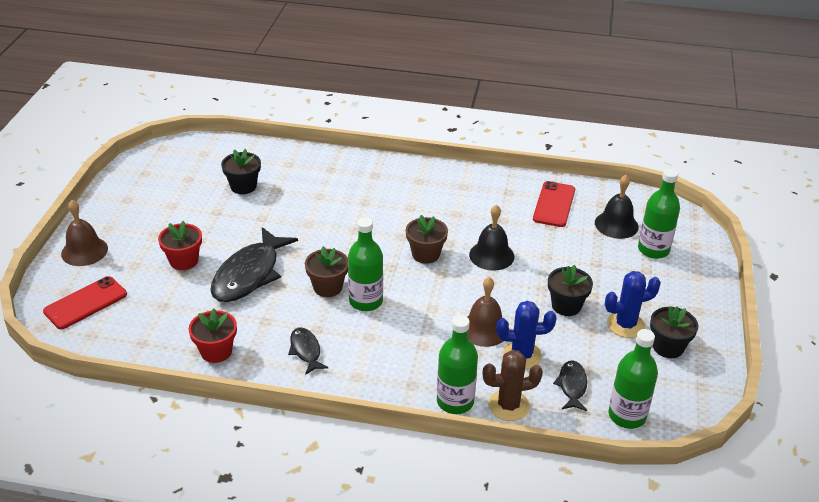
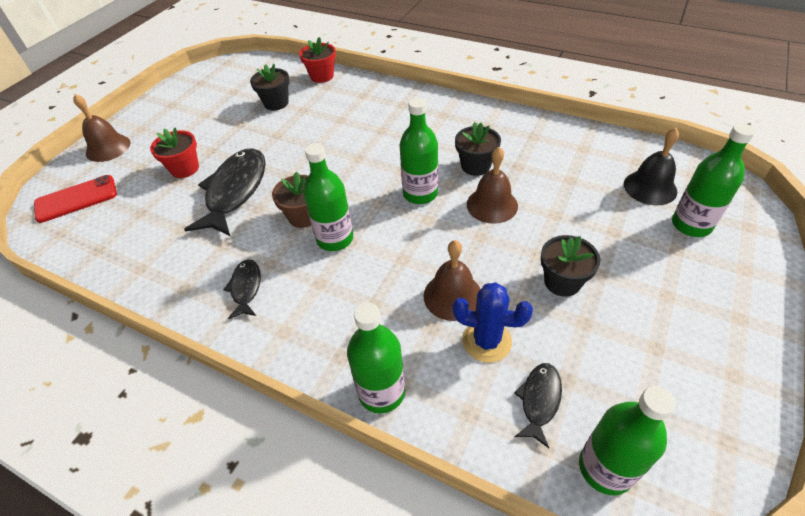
camera: 20 degrees right, 10 degrees up
red flower pot [189,309,237,363] -> red flower pot moved to [299,37,336,83]
black fish [210,227,298,302] -> black fish turned 150 degrees clockwise [184,148,266,236]
brown flower pot [406,215,448,264] -> green bottle [399,98,438,204]
black bell [469,204,514,271] -> brown bell [467,147,518,224]
brown cactus [483,350,543,421] -> none
red phone [533,181,575,227] -> none
blue cactus [605,271,661,338] -> none
black flower pot [650,306,698,358] -> black flower pot moved to [455,122,501,176]

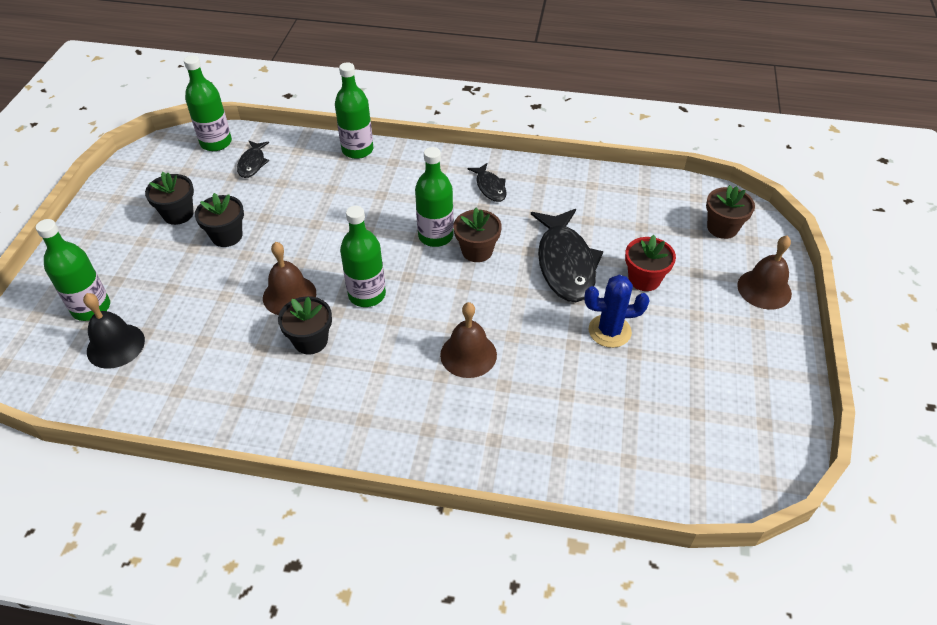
camera: 160 degrees right, 0 degrees up
red phone [34,175,117,223] -> brown flower pot [706,185,755,239]
black flower pot [250,64,289,111] -> black flower pot moved to [145,172,194,225]
red flower pot [299,37,336,83] -> none
brown bell [424,240,481,321] -> brown bell moved to [440,302,497,378]
blue cactus [453,282,533,363] -> blue cactus moved to [584,275,649,348]

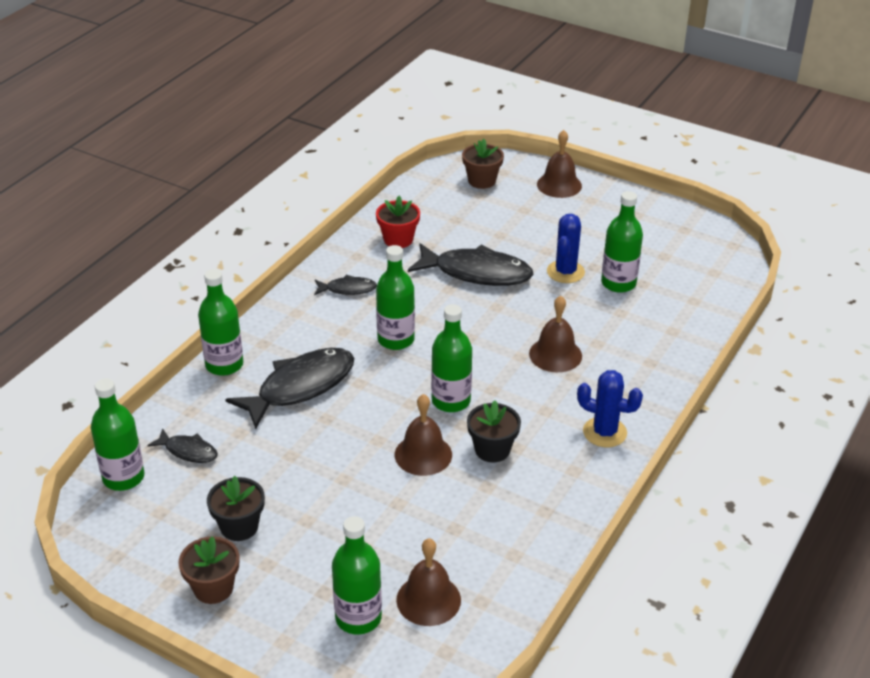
camera: 70 degrees left, 10 degrees down
black bell [83,293,145,369] -> brown bell [396,538,461,626]
black flower pot [195,193,244,247] -> none
brown flower pot [453,208,502,262] -> brown flower pot moved to [178,536,239,604]
red flower pot [625,235,676,291] -> red flower pot moved to [376,196,420,248]
none -> black fish [225,348,354,429]
none -> blue cactus [577,370,643,447]
none -> green bottle [601,191,643,293]

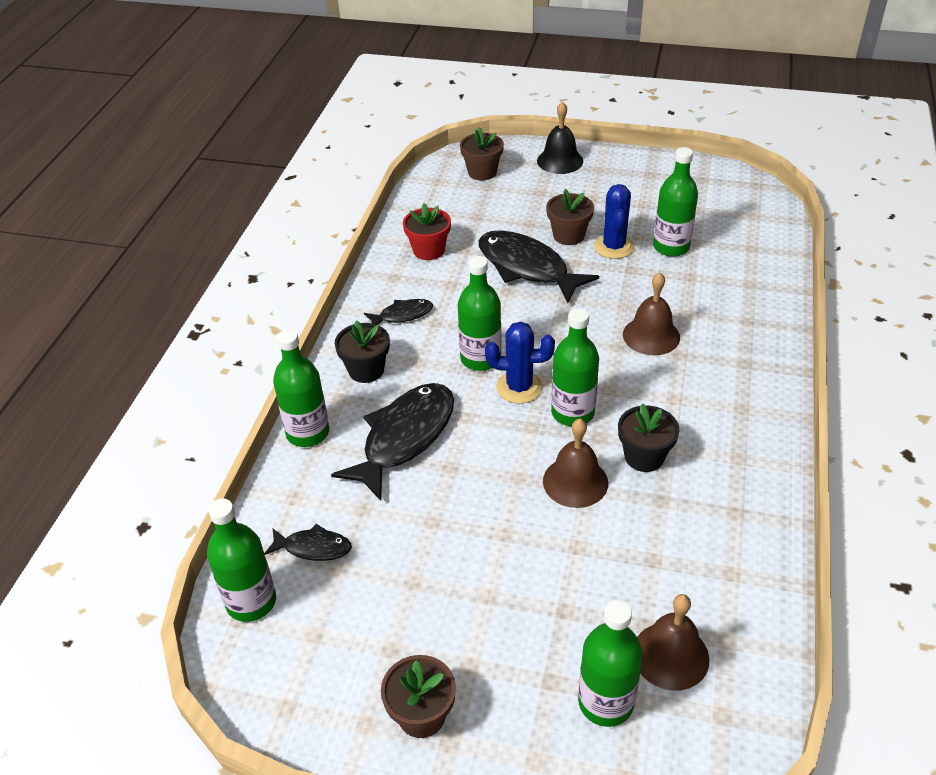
camera: 15 degrees left, 5 degrees up
black flower pot [207,476,265,541] -> black flower pot moved to [335,320,390,383]
black fish [408,243,533,286] -> black fish turned 135 degrees counterclockwise [478,230,599,303]
brown bell [537,130,582,198] -> black bell [537,101,583,174]
blue cactus [577,370,643,447] -> blue cactus moved to [485,322,555,404]
none -> brown flower pot [546,189,594,245]

